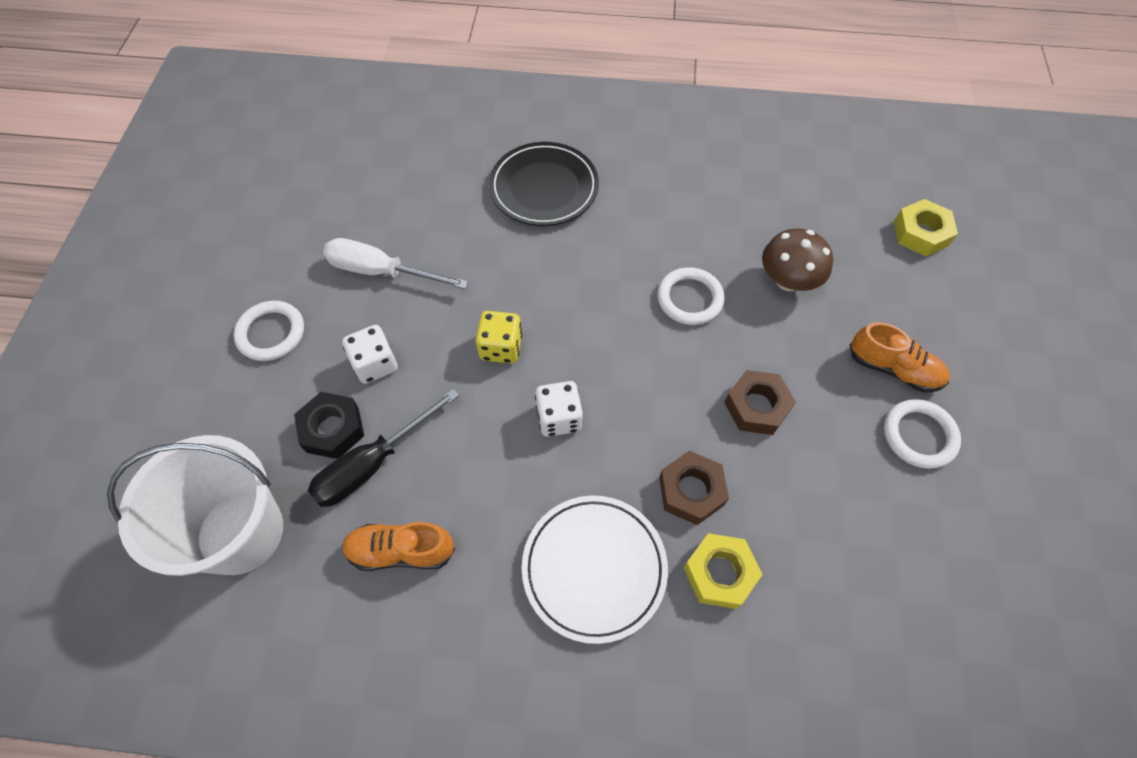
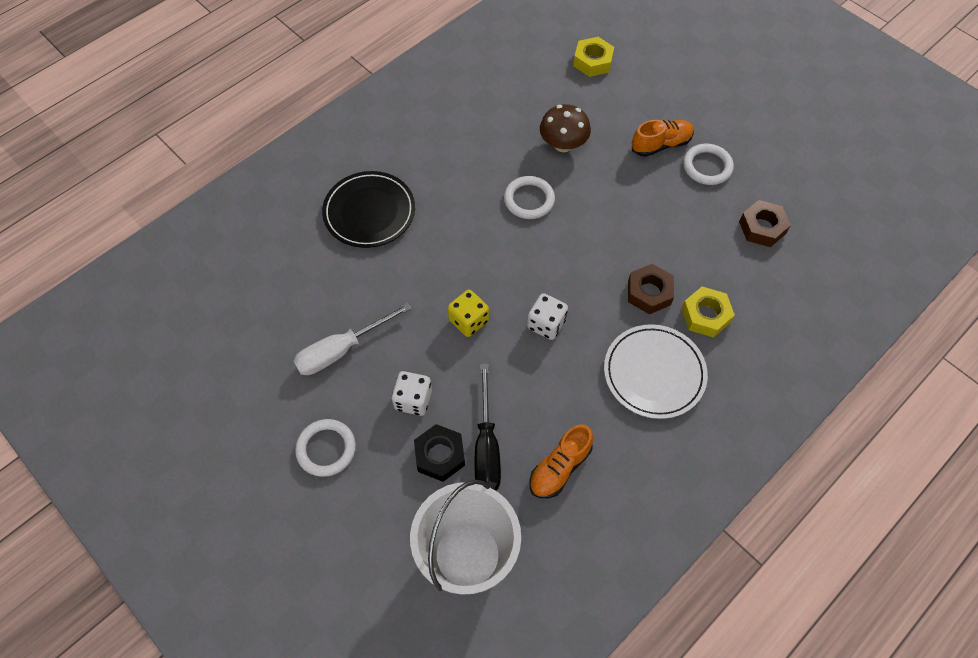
camera: 50 degrees left, 0 degrees up
brown nut [724,370,796,435] -> brown nut moved to [739,200,791,247]

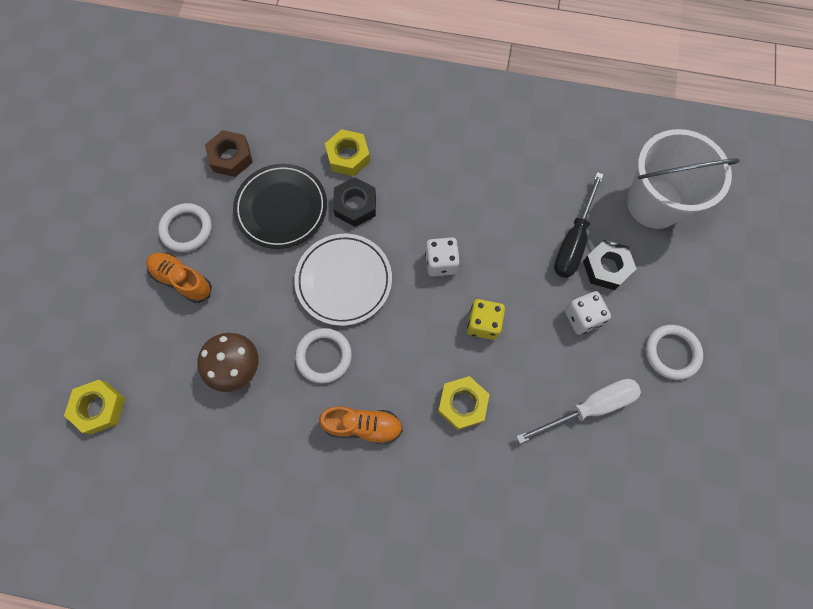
camera: 125 degrees left, 10 degrees up
white screwdriver [293,303,412,375] -> white screwdriver turned 45 degrees counterclockwise [516,379,641,444]
black plate [322,171,415,248] -> black plate moved to [233,164,327,249]
black screwdriver [475,364,501,491] -> black screwdriver turned 150 degrees clockwise [554,172,604,278]
orange shoe [529,425,593,498] -> orange shoe moved to [319,406,403,445]
white plate [604,324,708,419] -> white plate moved to [294,234,392,326]
brown nut [628,264,674,314] -> black nut [333,177,376,227]
none -> yellow nut [438,376,490,430]

